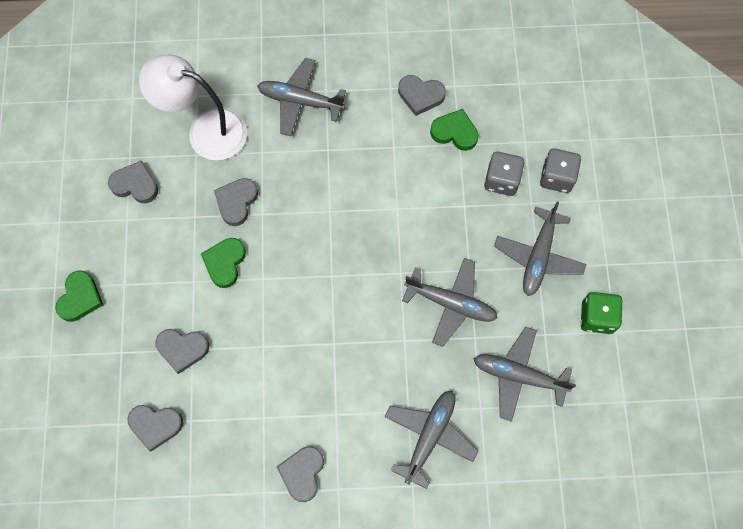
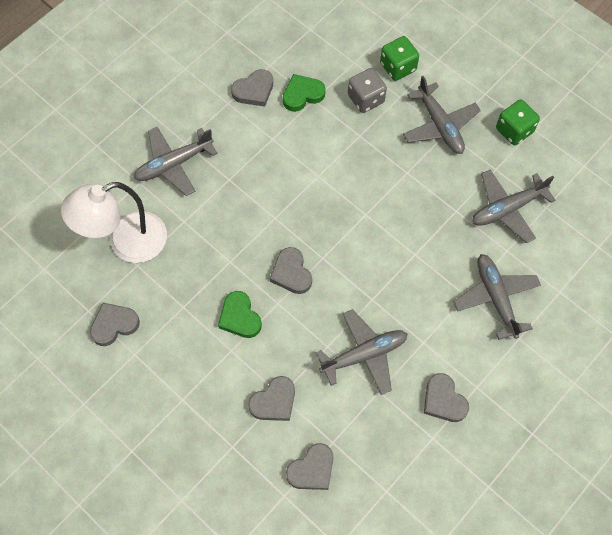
camera: 45 degrees left, 5 degrees down
green heart [55,270,103,322] -> none
grey heart [214,178,258,226] -> grey heart moved to [270,247,312,294]
grey plane [402,258,498,347] -> grey plane moved to [316,309,407,395]
grey dice [540,148,581,193] -> green dice [380,36,419,81]

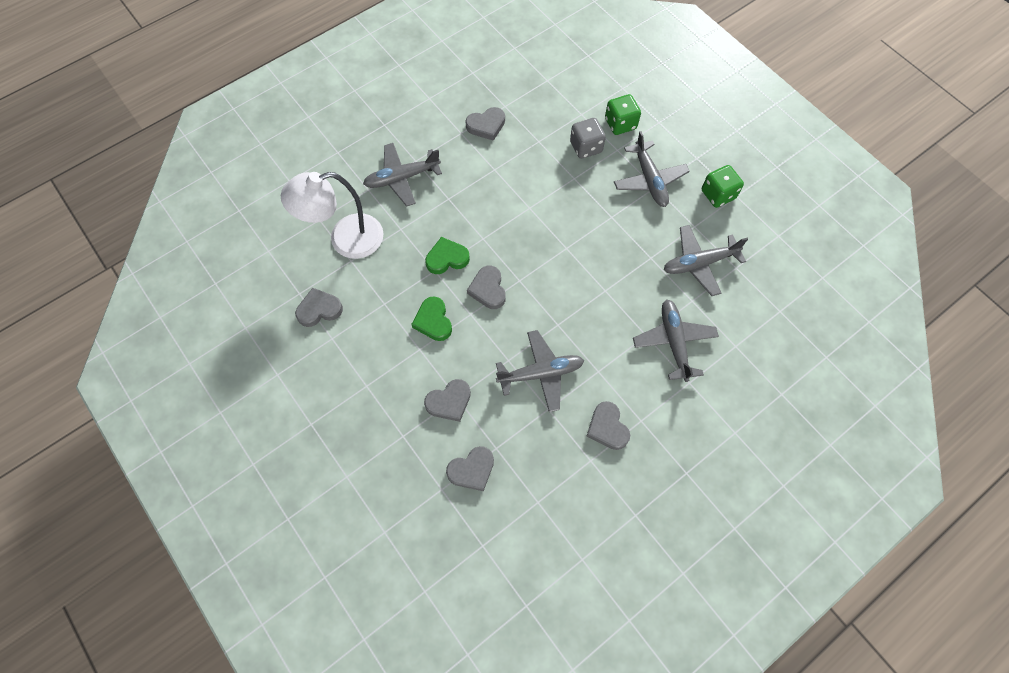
camera: 10 degrees right, 0 degrees up
green heart [283,74,326,112] -> green heart moved to [425,237,470,274]

